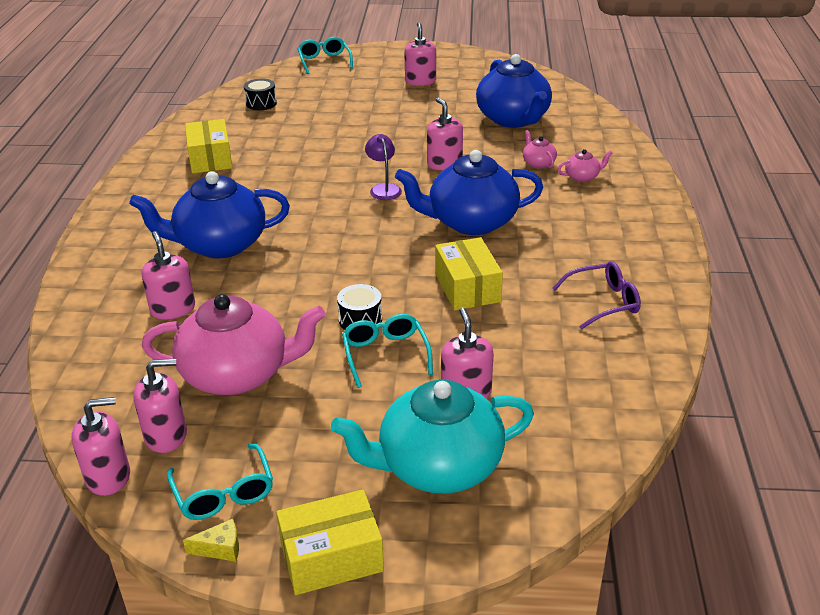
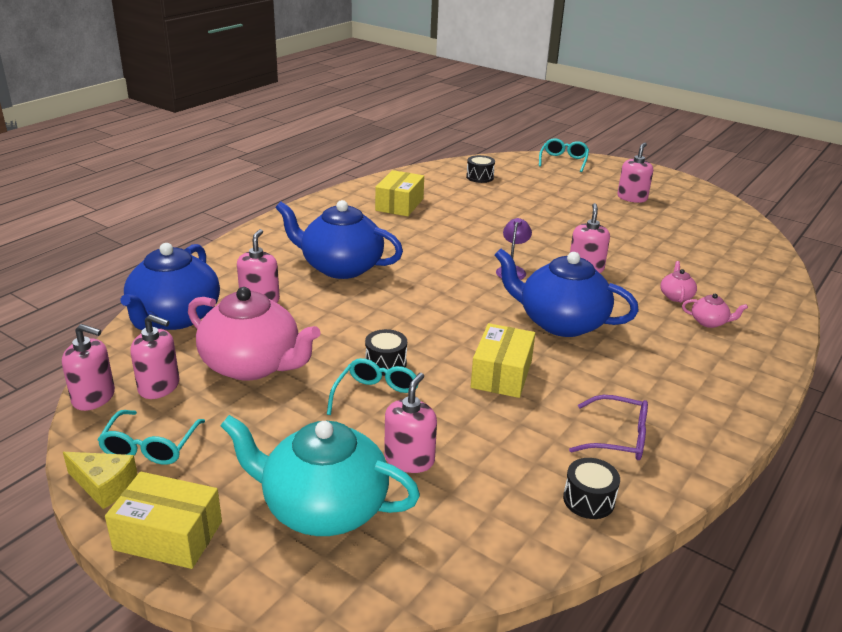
camera: 30 degrees right, 5 degrees down
yellow cheese [183,519,239,562] -> yellow cheese [63,452,138,509], size x1.50
blue teapot [476,54,552,128] -> blue teapot moved to [120,243,220,330]
none -> black drum [563,458,620,519]

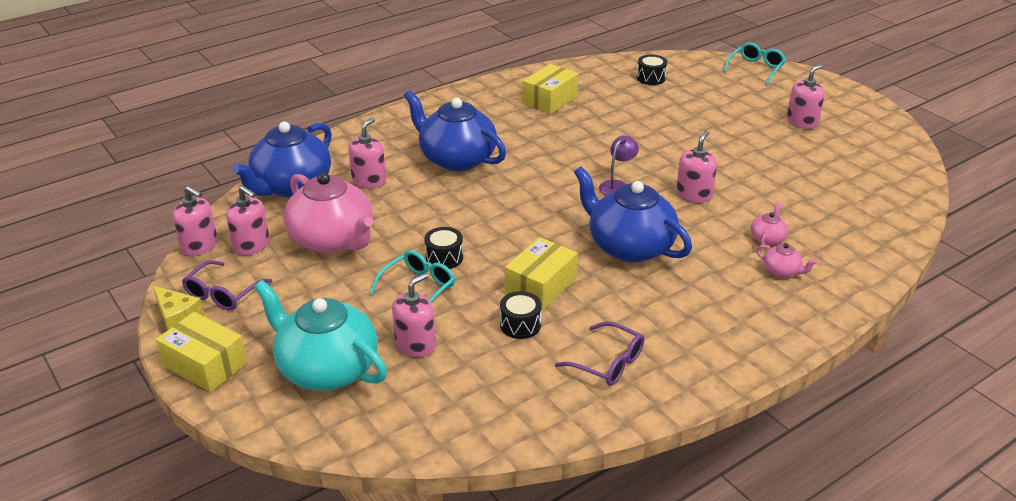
camera: 20 degrees right, 5 degrees up
turquoise glasses [97,410,205,465] -> purple glasses [182,260,272,311]
black drum [563,458,620,519] -> black drum moved to [500,291,542,339]

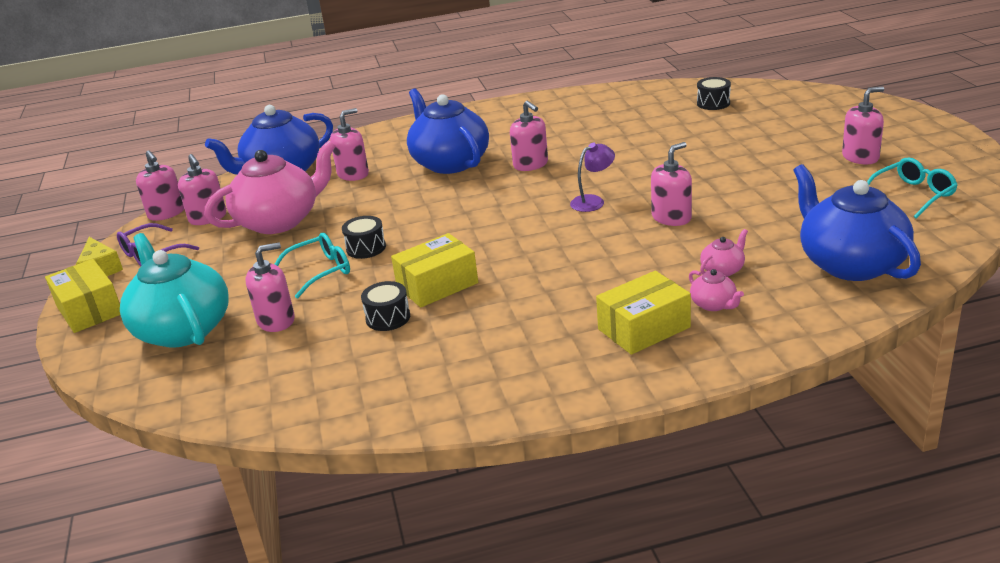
camera: 25 degrees right, 5 degrees down
pink teapot [284,172,373,253] -> pink teapot turned 105 degrees counterclockwise [205,140,336,234]
yellow box [522,64,578,114] -> yellow box moved to [596,271,691,355]
purple glasses [555,322,644,386] -> none
blue teapot [574,166,692,262] -> blue teapot moved to [793,164,921,281]
turquoise glasses [723,42,786,85] -> turquoise glasses moved to [867,157,958,219]
none -> pink soap dispenser [510,101,548,171]

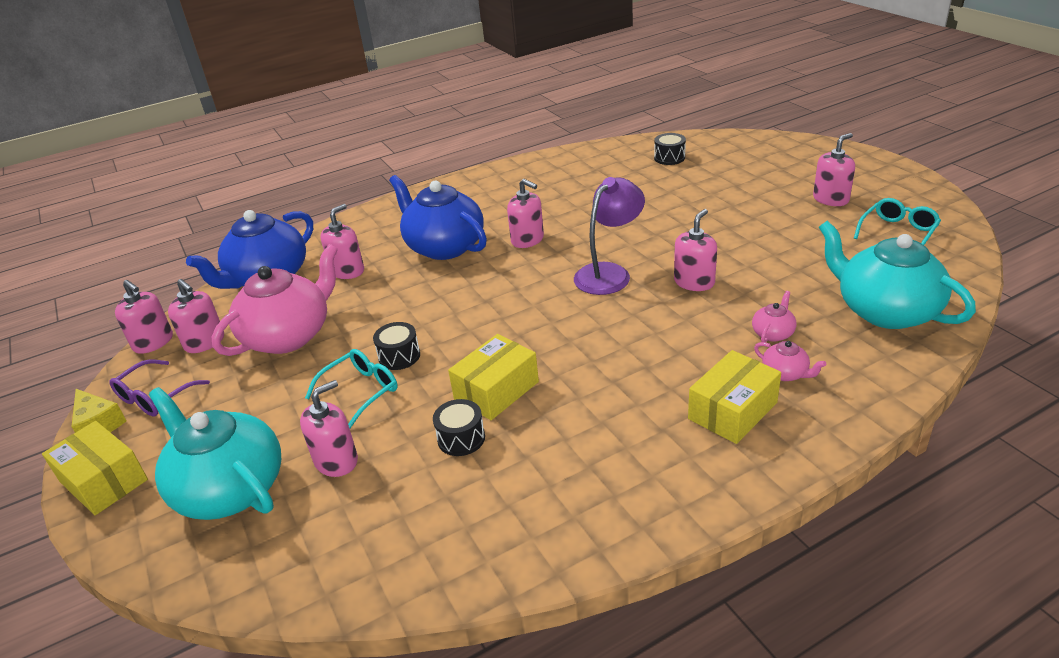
camera: 15 degrees left, 5 degrees up
purple lamp [570,143,615,212] -> purple lamp [574,177,645,295], size x1.66
blue teapot [793,164,921,281] -> turquoise teapot [819,221,976,329]

